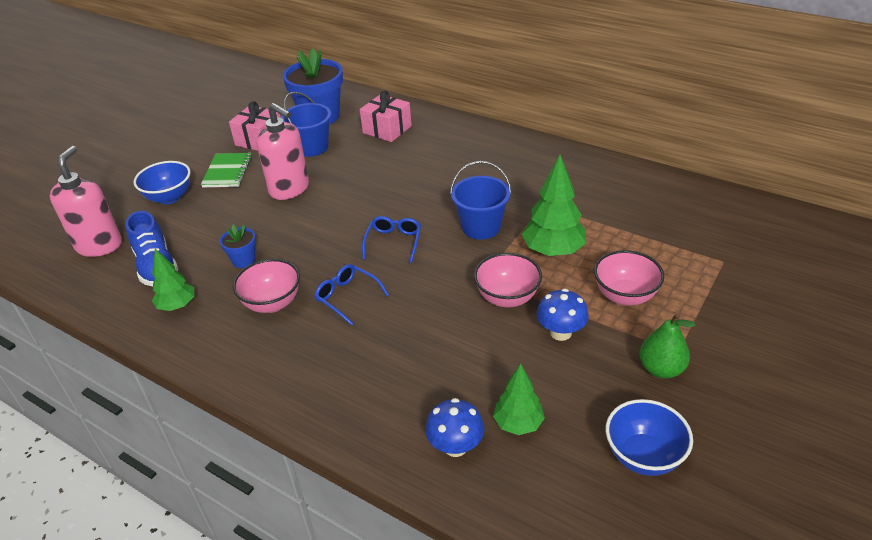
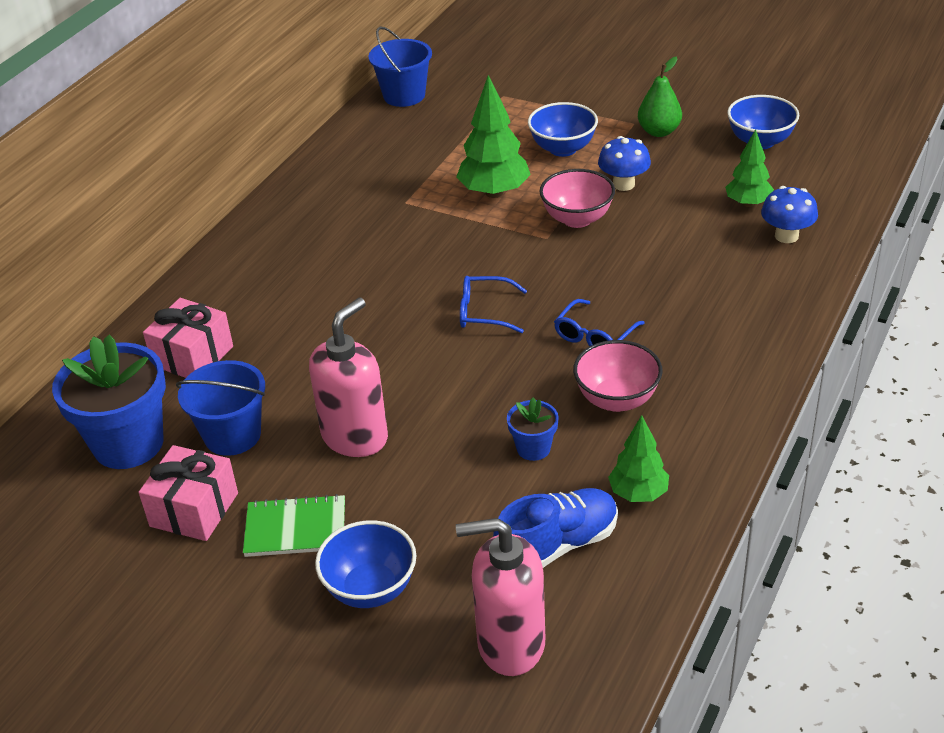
camera: 95 degrees left, 0 degrees up
blue bucket [450,161,512,239] -> blue bucket moved to [369,26,432,107]
pink bowl [594,250,664,306] -> blue bowl [528,102,598,157]

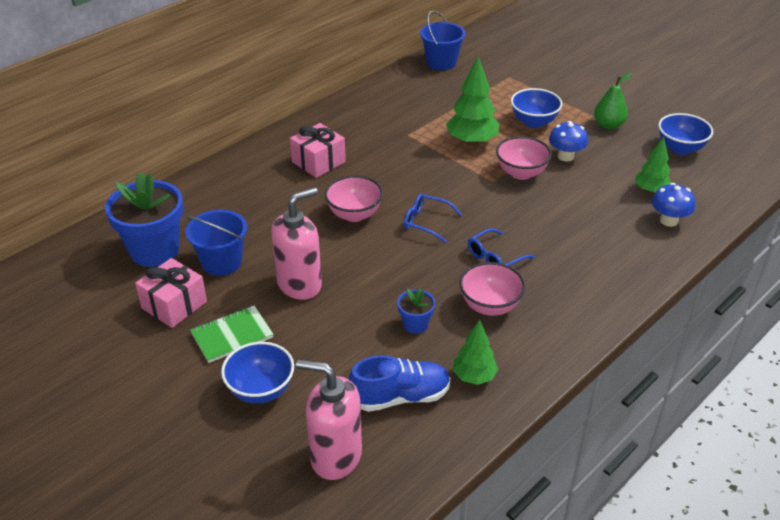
camera: 15 degrees right, 0 degrees up
pink gift [143,298,233,378] -> pink gift moved to [290,123,346,178]
green notebook [243,494,345,557] -> green notebook turned 45 degrees counterclockwise [190,305,274,363]
none -> pink bowl [325,175,383,222]

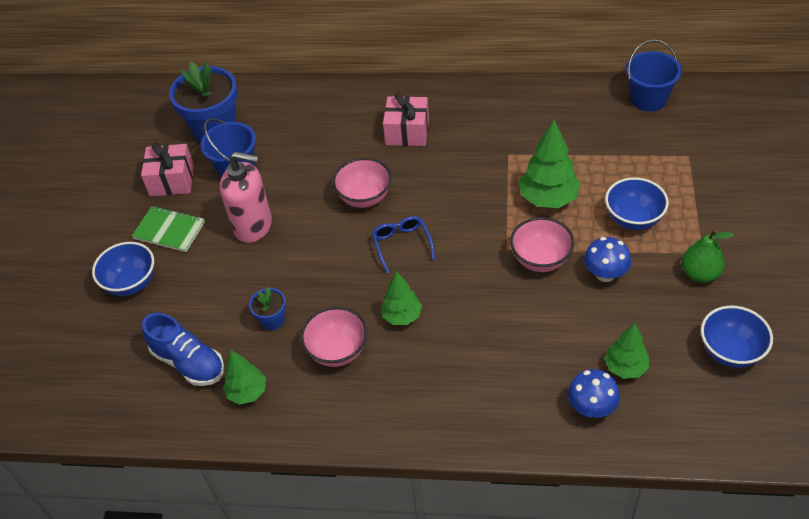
camera: 55 degrees right, 10 degrees up
pink soap dispenser [296,360,362,480] -> none
blue glasses [468,228,535,266] -> green tree [381,271,422,325]

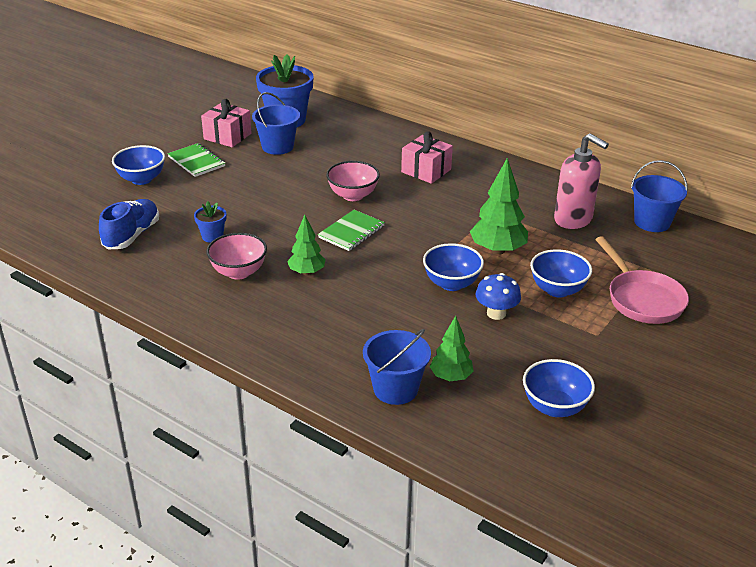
camera: 25 degrees right, 15 degrees down
blue shoe [142,313,224,386] -> blue shoe turned 135 degrees counterclockwise [99,199,159,250]
pink soap dispenser [220,151,272,243] -> pink soap dispenser moved to [554,133,609,229]
green tree [223,350,266,405] -> none
blue glasses [372,216,435,273] -> green notebook [318,210,385,251]
pink bowl [510,217,574,272] -> blue bowl [423,243,484,291]
blue mushroom [568,369,620,418] -> blue bucket [363,329,431,405]
green pear [681,229,734,283] -> none
none -> pink pan [595,236,689,324]

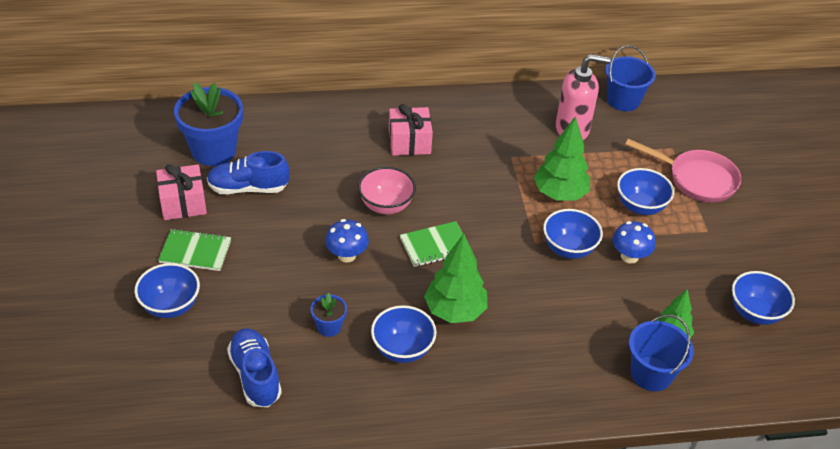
camera: 45 degrees left, 10 degrees up
pink bowl [206,233,267,280] -> blue bowl [371,305,437,363]
blue bucket [252,92,300,155] -> blue shoe [207,151,290,194]
green tree [287,215,326,275] -> green tree [424,234,488,323], size x1.58
green notebook [318,210,385,251] -> green notebook turned 75 degrees clockwise [400,221,463,267]
none -> blue mushroom [325,219,369,263]

